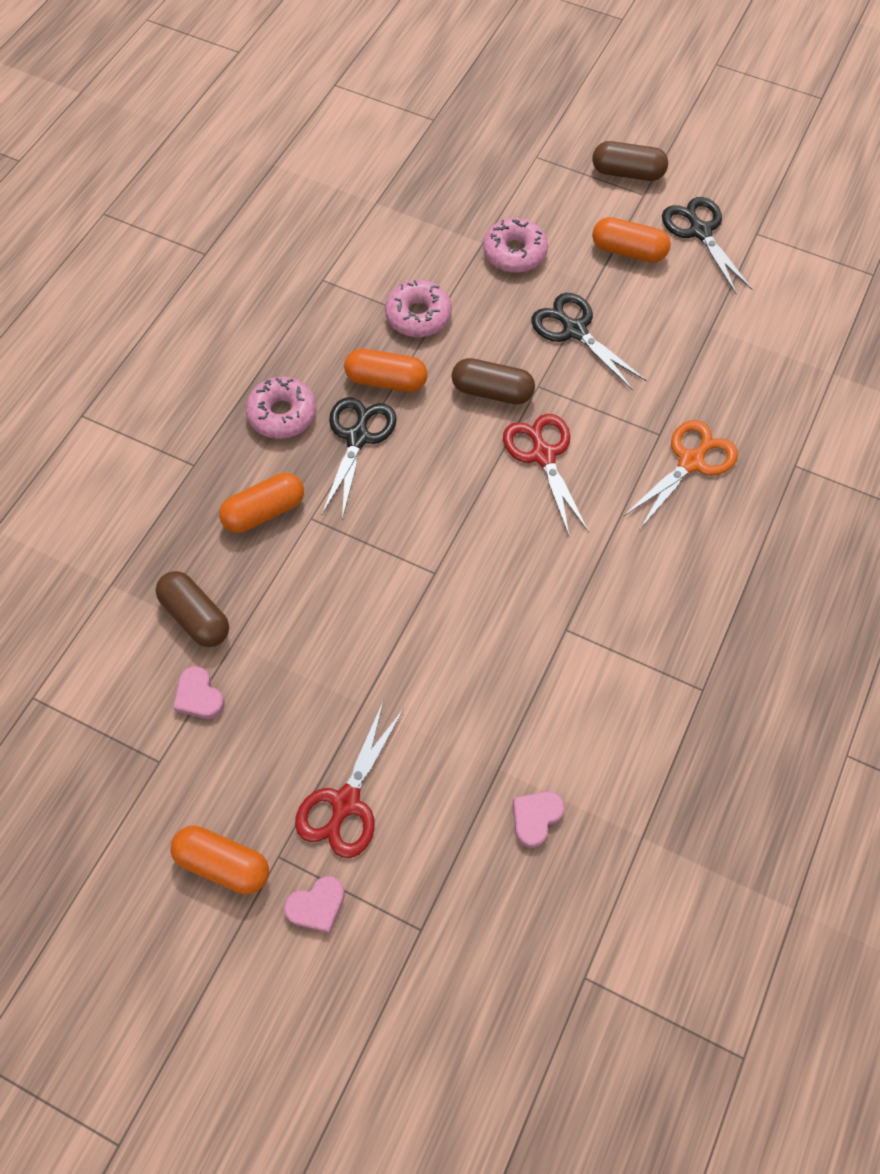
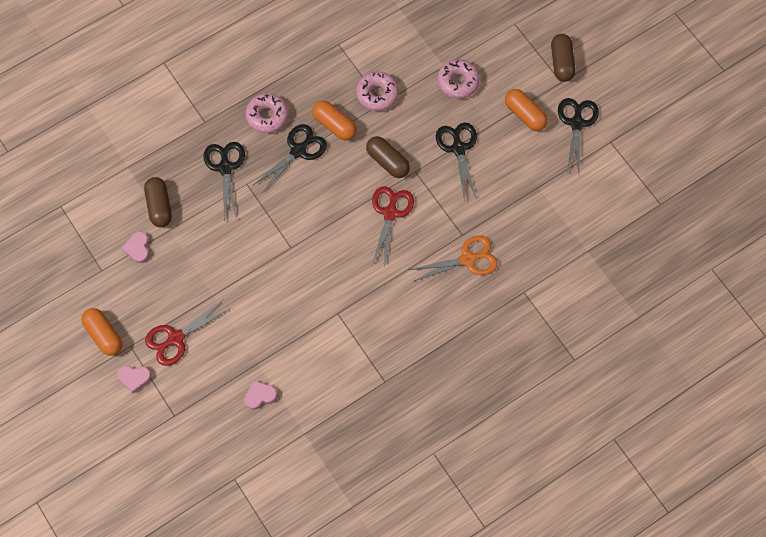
camera: 30 degrees right, 5 degrees up
orange capsule [219,473,304,533] -> black scissors [204,142,245,222]
brown capsule [592,141,668,181] -> brown capsule turned 45 degrees clockwise [551,34,576,82]

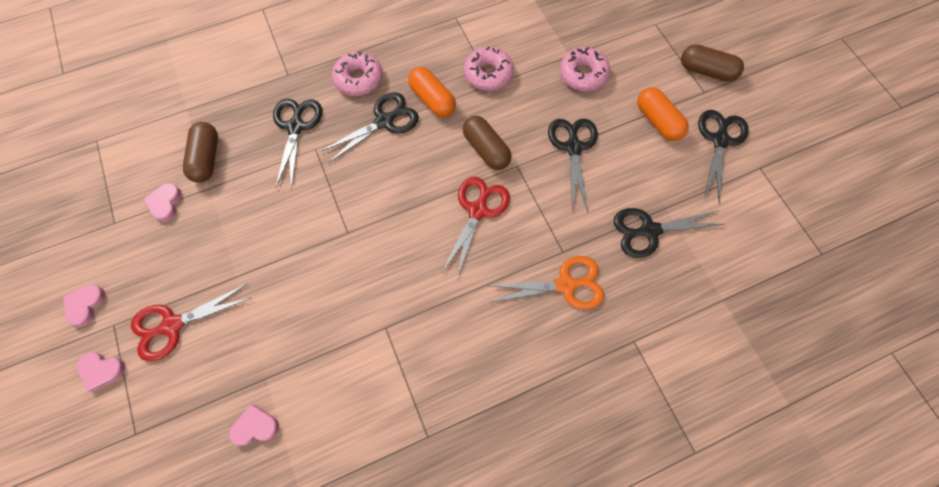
camera: 10 degrees right, 0 degrees up
orange capsule [81,308,122,356] -> pink heart [63,285,106,327]
brown capsule [551,34,576,82] -> brown capsule turned 75 degrees counterclockwise [681,45,744,82]
none -> black scissors [614,208,725,258]

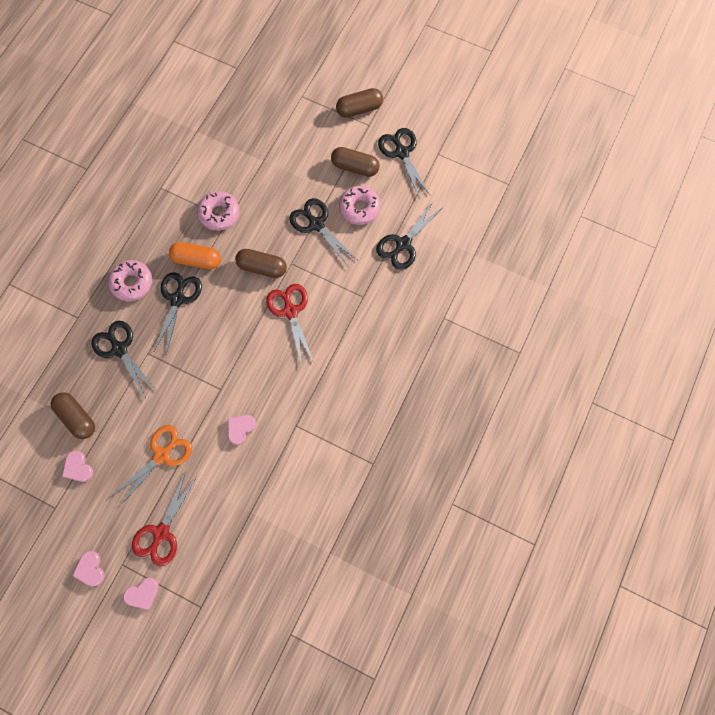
camera: 40 degrees left, 5 degrees up
pink heart [229,404,279,446] -> pink heart moved to [228,415,256,445]
orange scissors [488,256,604,309] -> orange scissors moved to [111,425,192,507]
pink donut [560,47,610,91] -> pink donut moved to [339,186,381,225]
orange capsule [637,87,689,141] -> brown capsule [331,147,380,177]

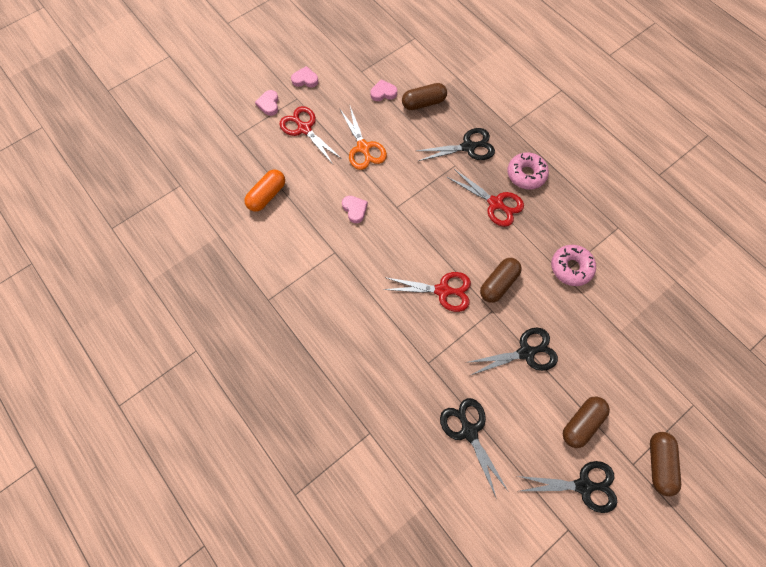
camera: 115 degrees right, 5 degrees down
black scissors [154,272,202,354] -> red scissors [447,169,524,227]
orange capsule [169,242,221,269] -> orange capsule moved to [244,170,285,211]
pink donut [339,186,381,225] -> none

